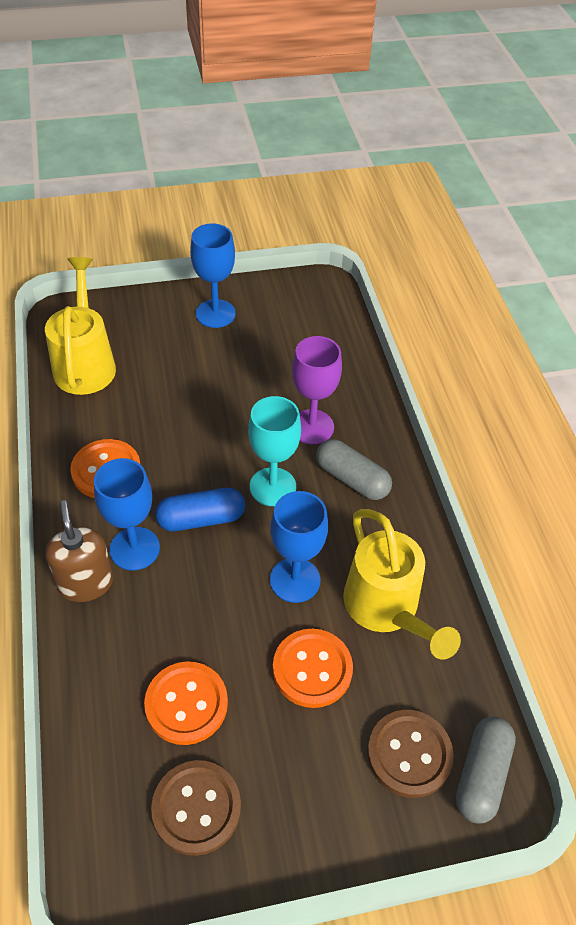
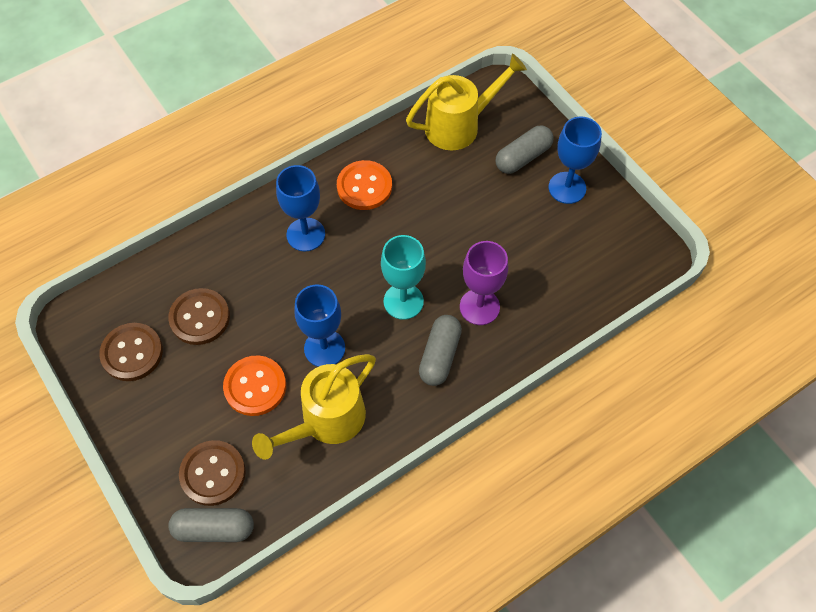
camera: 70 degrees right, 10 degrees up
brown soap dispenser [46,500,113,602] -> none
orange button [144,661,228,745] -> brown button [168,288,230,345]
blue capsule [155,488,245,531] -> none
none -> grey capsule [496,126,553,174]

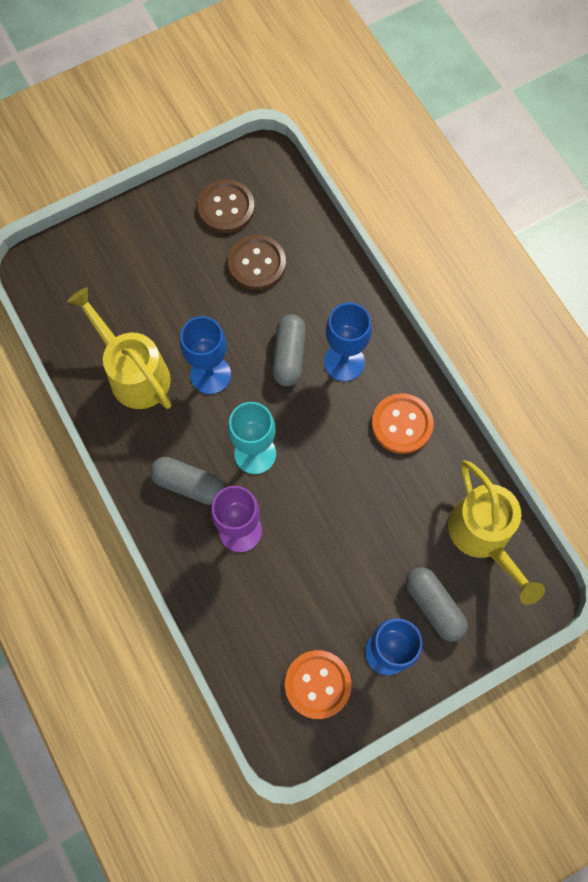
camera: 95 degrees right, 10 degrees up
grey capsule [168,508,254,542] -> grey capsule moved to [272,314,306,387]
brown button [179,440,246,506] -> none
orange button [223,356,286,416] -> orange button moved to [285,650,351,719]

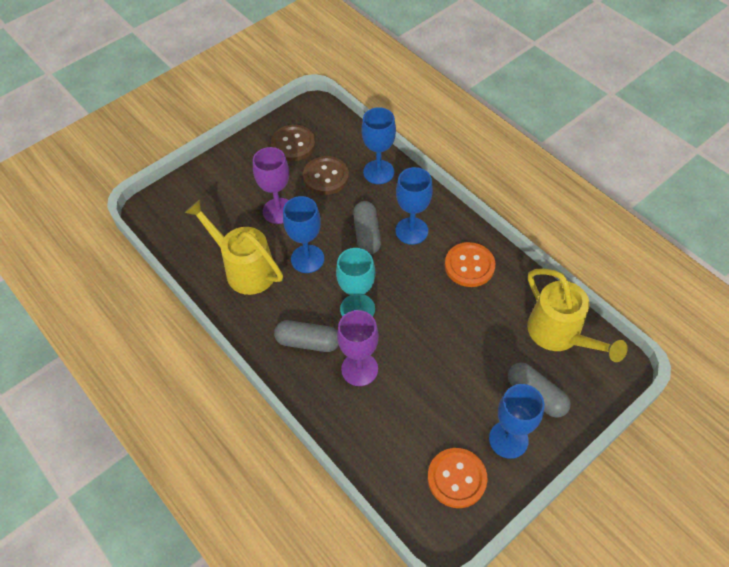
camera: 10 degrees left, 15 degrees down
none -> purple goblet [253,147,289,224]
none -> blue goblet [361,107,396,184]

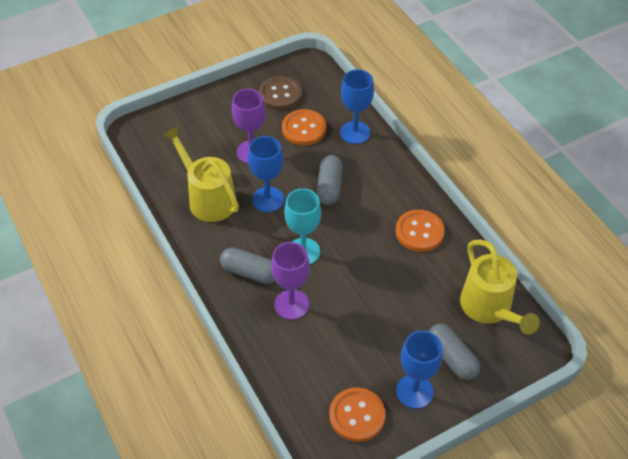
camera: 10 degrees right, 5 degrees down
brown button [303,156,349,195] -> orange button [282,109,326,145]
blue goblet [396,167,433,245] -> none

